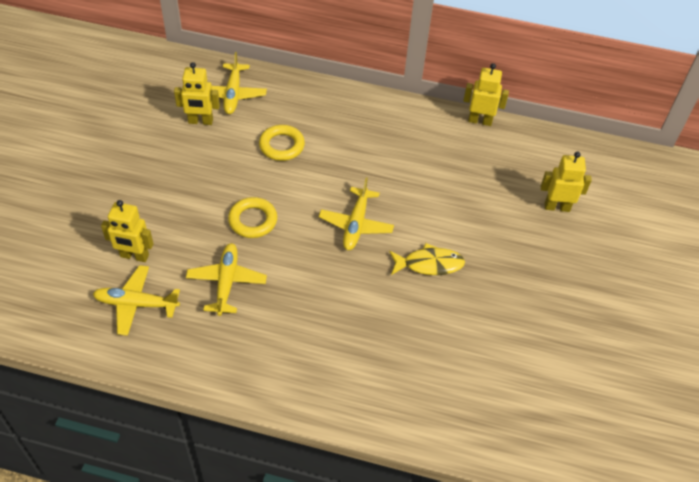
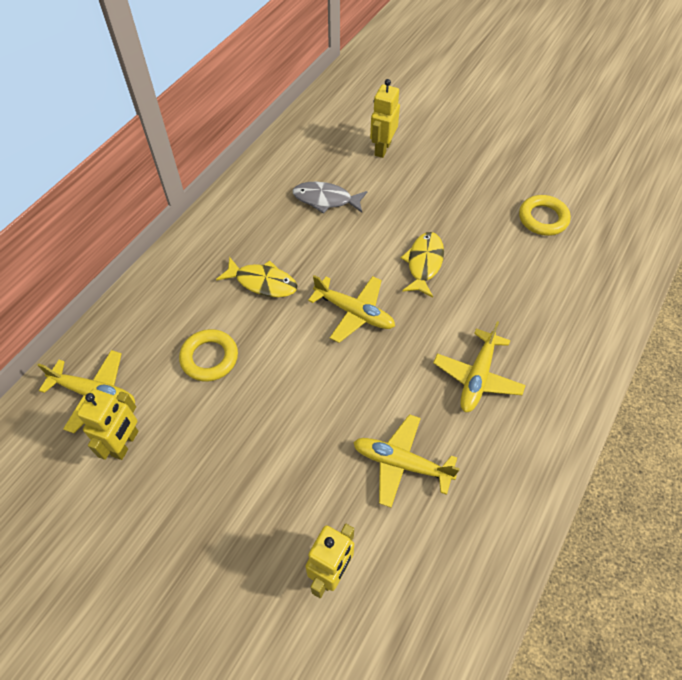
camera: 70 degrees left, 5 degrees up
yellow plane [93,265,180,336] -> yellow plane moved to [433,321,525,412]
yellow ring [228,197,277,238] -> yellow ring moved to [519,195,571,236]
yellow robot [463,63,509,126] -> none
none -> yellow fish [216,257,297,297]
none -> grey fish [293,182,367,214]

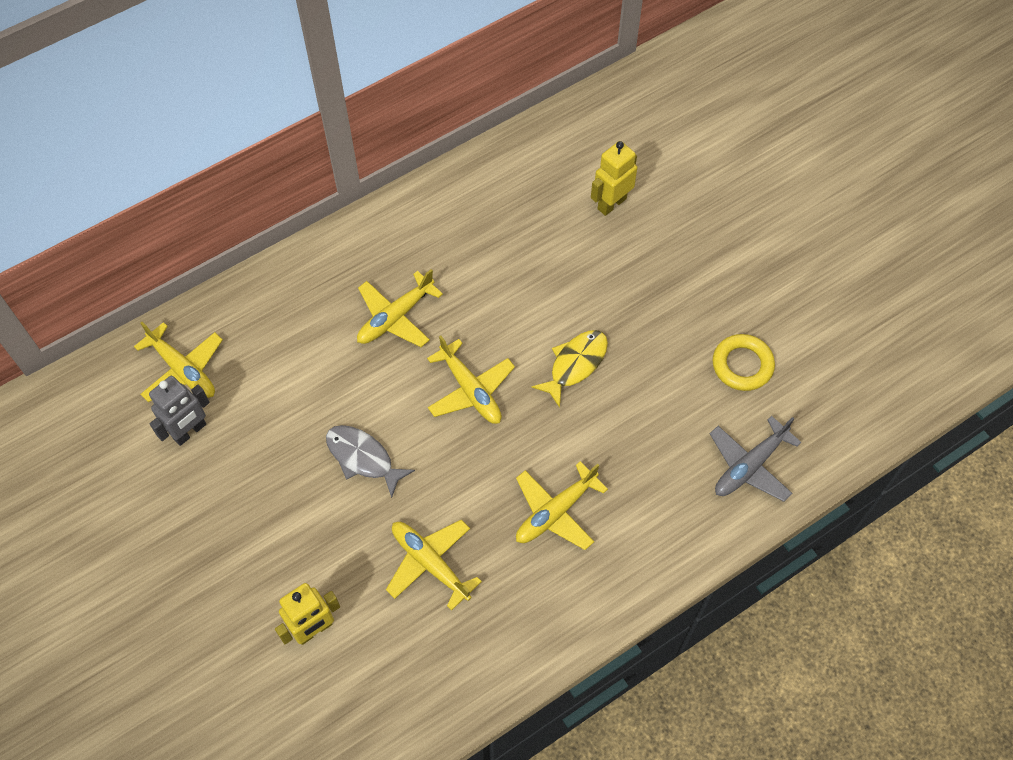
camera: 25 degrees right, 5 degrees up
yellow robot [77,389,138,460] -> grey robot [149,376,210,446]
yellow ring [179,329,238,382] -> none
yellow fish [216,257,297,297] -> yellow plane [357,269,443,347]
grey fish [293,182,367,214] -> grey fish moved to [326,425,415,498]
none -> grey plane [710,416,801,502]

